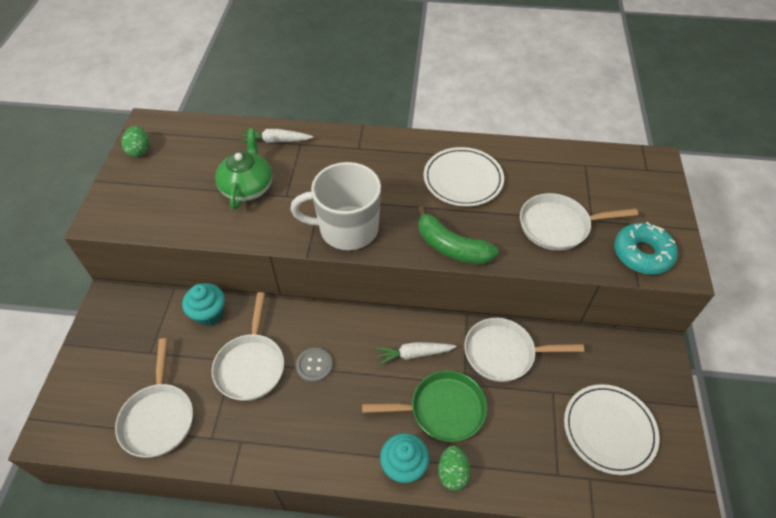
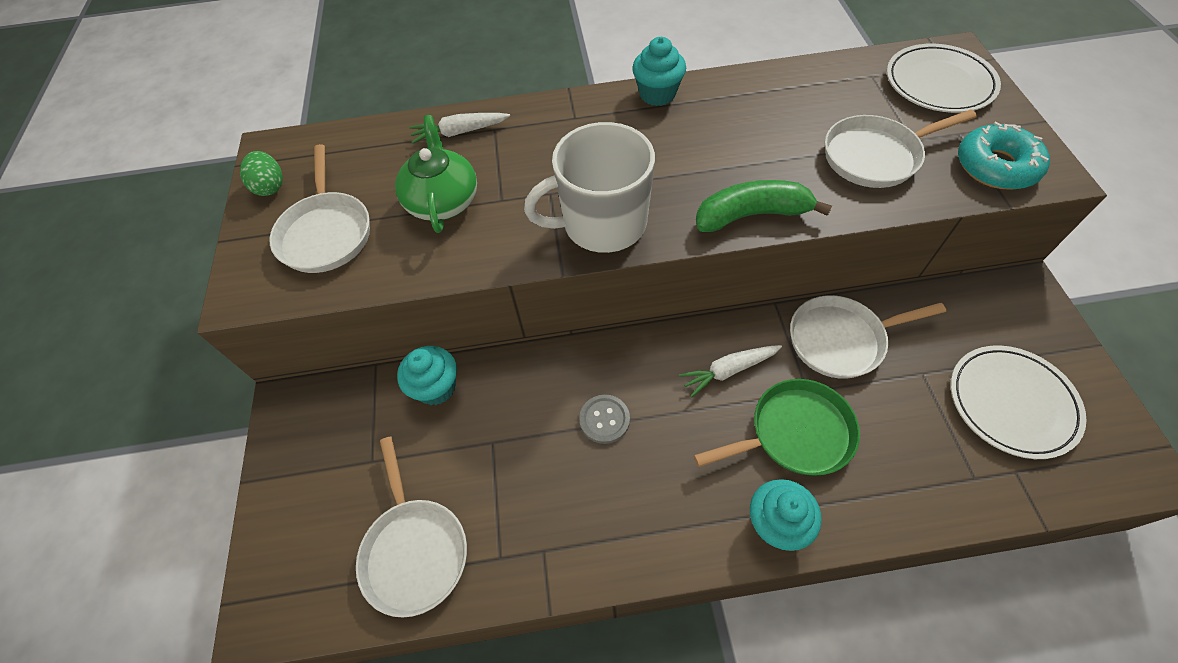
camera: 10 degrees left, 5 degrees up
white pan [212,292,284,401] -> white pan moved to [269,144,370,273]
green banana [418,206,499,265] -> green banana turned 150 degrees clockwise [696,180,832,232]
white plate [424,147,504,207] -> white plate moved to [887,44,1001,113]
green egg [438,446,471,491] -> none
none -> turquoise cupcake [632,37,686,106]

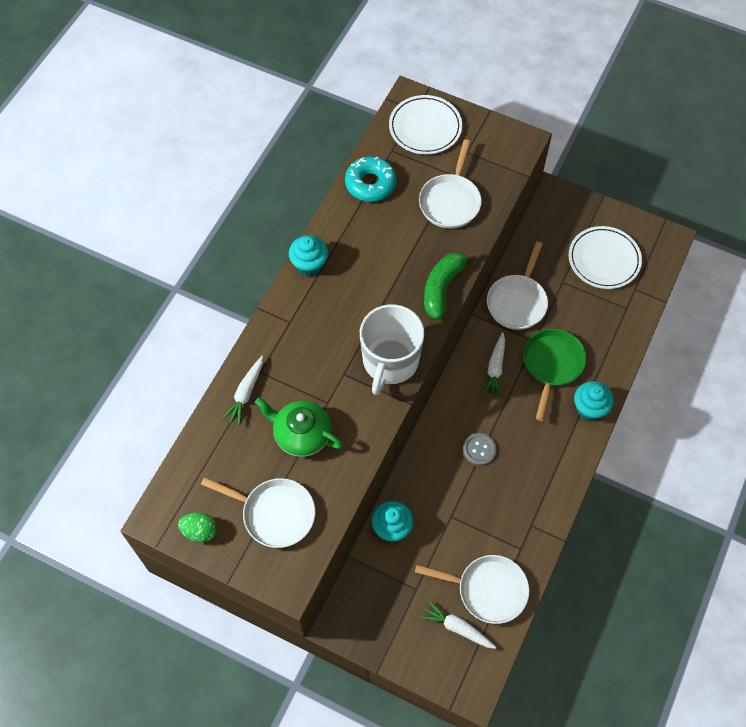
camera: 60 degrees left, 5 degrees up
turquoise donut [958,121,1050,190] -> turquoise donut moved to [345,156,396,202]
none -> white carrot [420,600,497,649]

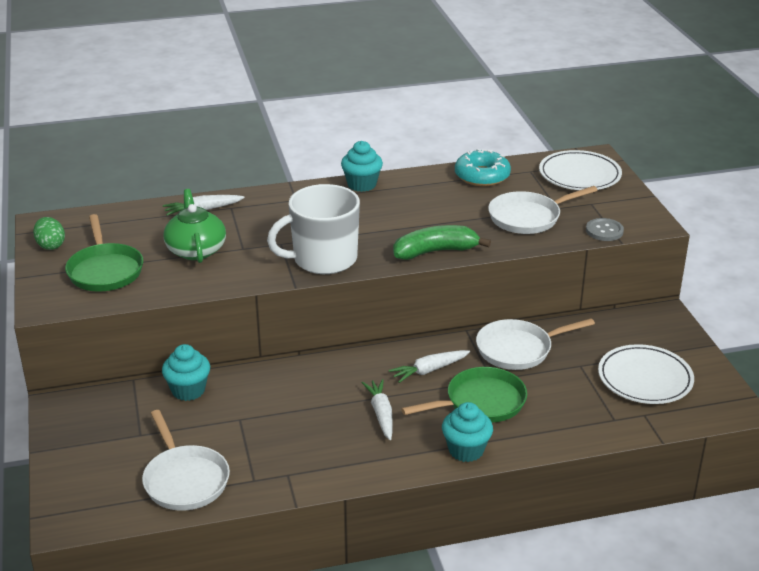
camera: 50 degrees right, 30 degrees down
white pan [201,477,315,548] -> green pan [65,214,143,291]
white carrot [420,600,497,649] -> white carrot moved to [362,379,393,440]
grey button [463,433,497,466] -> grey button moved to [586,218,624,241]

